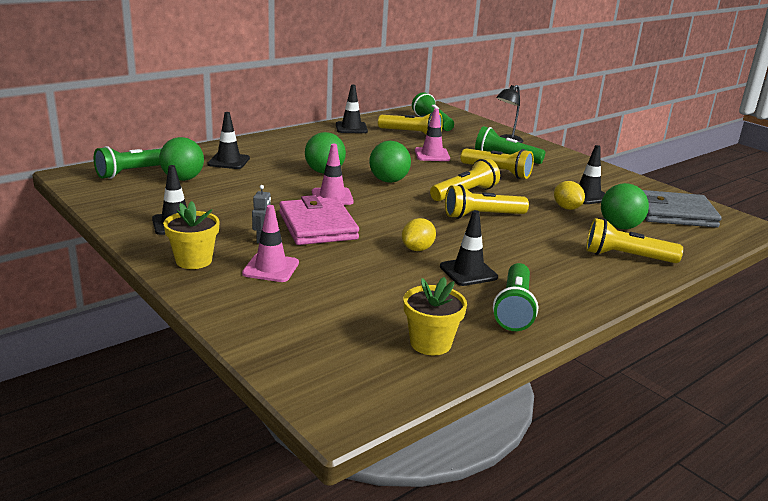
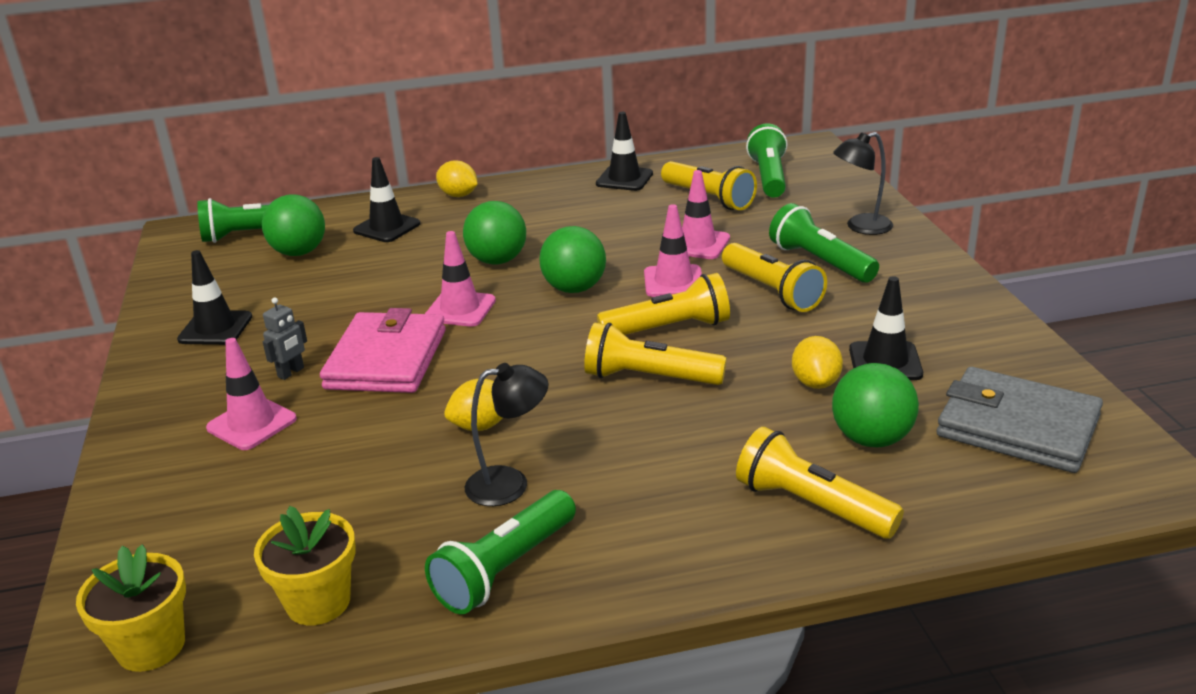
camera: 30 degrees right, 5 degrees up
yellow flower pot [163,201,220,269] -> yellow flower pot moved to [76,544,186,672]
black traffic cone [440,210,498,286] -> black lamp [465,363,549,506]
none -> yellow lemon [436,160,478,197]
none -> pink traffic cone [644,204,702,297]

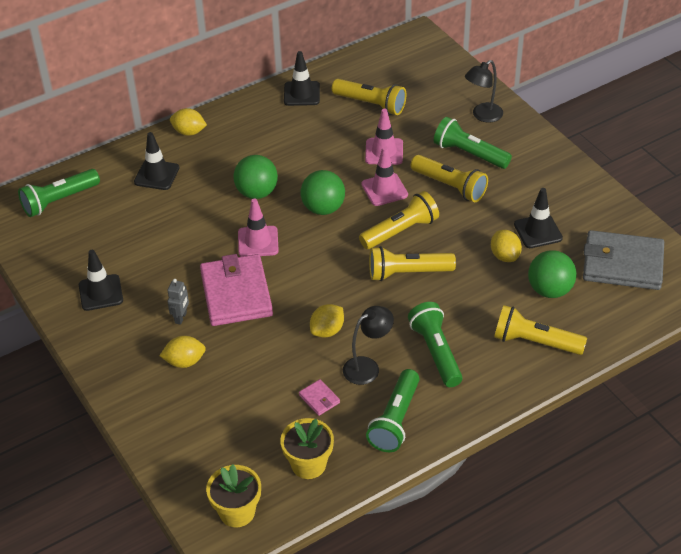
camera: 20 degrees left, 15 degrees up
pink traffic cone [206,338,297,450] -> yellow lemon [159,336,206,368]
green ball [262,195,325,256] -> none
green flashlight [746,123,788,198] -> green flashlight moved to [408,302,463,387]
none -> pink wallet [299,379,340,416]

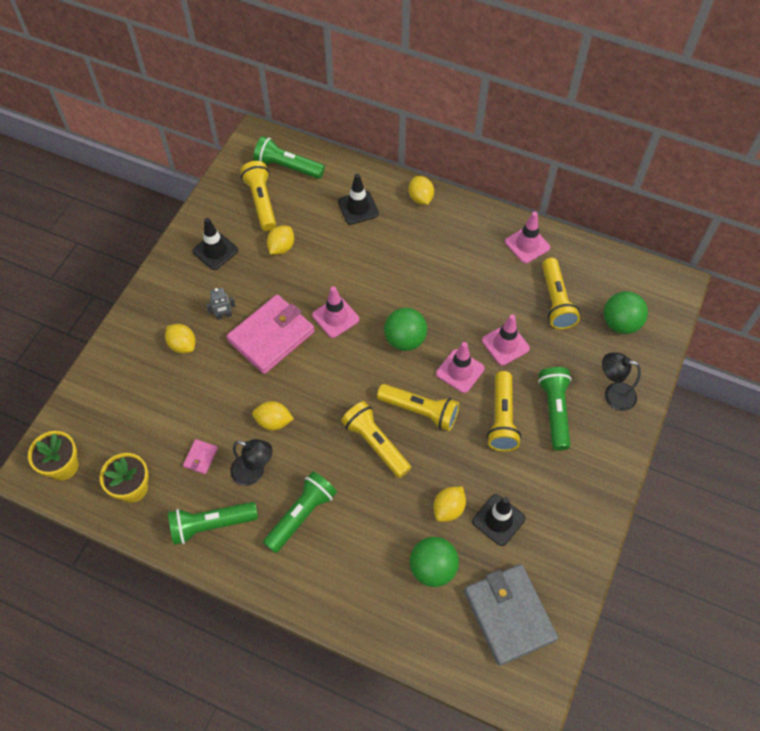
camera: 55 degrees right, 15 degrees up
green ball [234,155,278,199] -> green ball moved to [604,291,648,334]
black traffic cone [284,51,320,106] -> pink traffic cone [505,212,550,263]
yellow flashlight [494,305,587,355] -> yellow flashlight moved to [240,161,276,231]
none -> yellow lemon [267,226,294,255]

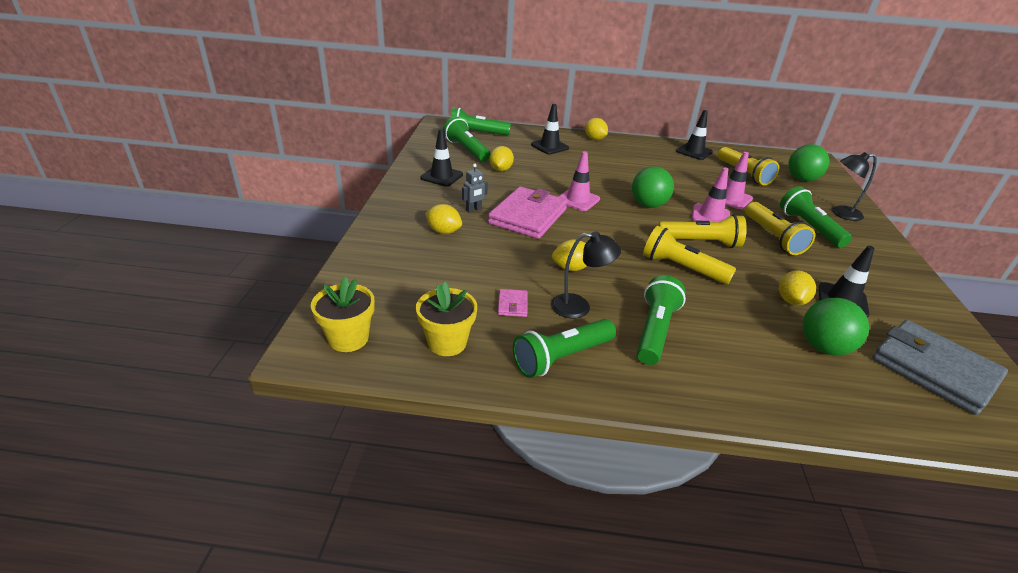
camera: 20 degrees left, 25 degrees down
yellow flashlight [240,161,276,231] -> green flashlight [443,117,490,162]
pink traffic cone [505,212,550,263] -> black traffic cone [676,110,713,160]

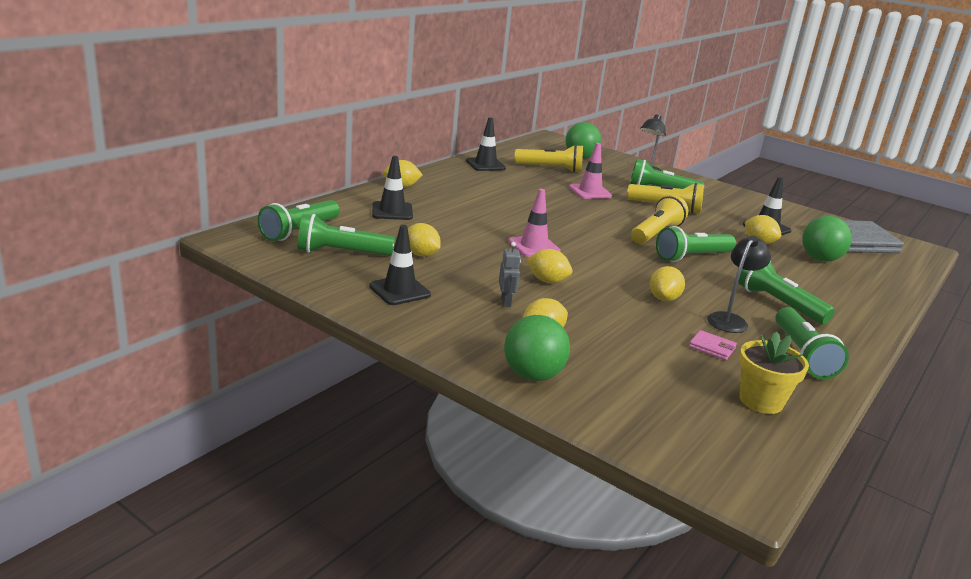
camera: 60 degrees left, 10 degrees down
yellow flower pot [311,277,375,352] -> none
pink wallet [488,187,568,239] -> yellow lemon [527,249,573,283]
green ball [632,166,674,208] -> green ball moved to [504,315,570,381]
yellow flashlight [643,225,736,284] -> green flashlight [656,226,736,262]
pink traffic cone [692,167,730,222] -> none

